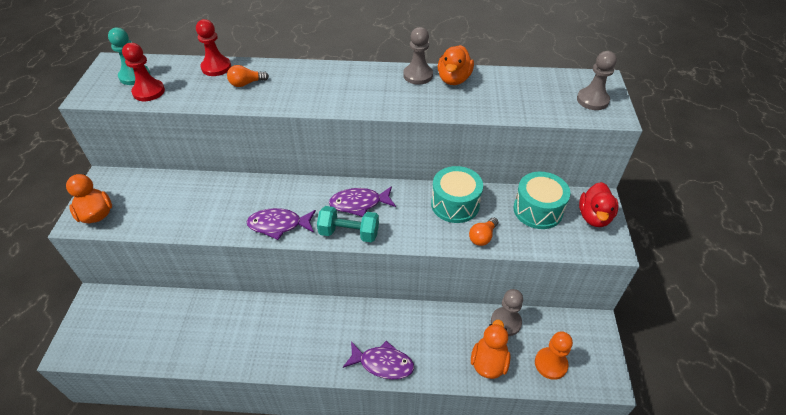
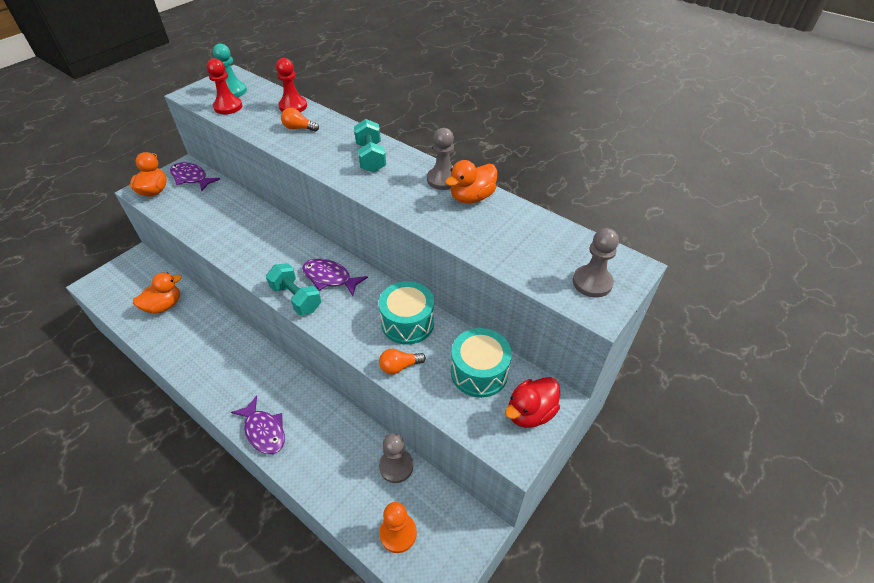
camera: 35 degrees right, 0 degrees up
purple fish [246,208,316,240] -> purple fish moved to [170,162,220,191]
orange duck [471,320,511,379] -> orange duck moved to [133,272,182,314]
none -> turquoise dumbbell [354,119,386,172]

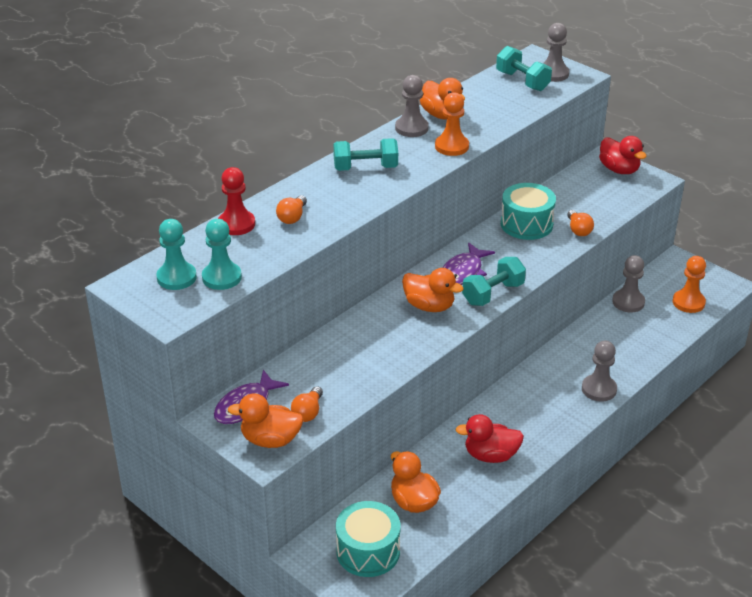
camera: 85 degrees left, 10 degrees down
red pawn [207,58,242,114] -> turquoise pawn [202,219,242,290]
purple fish [231,396,285,454] -> grey pawn [582,341,617,402]
turquoise drum [451,328,512,398] -> turquoise drum moved to [336,501,401,577]
none -> orange light bulb [291,386,323,422]
none -> orange duck [402,268,464,312]
none -> orange pawn [435,92,469,156]
none -> red duck [455,414,524,463]
none -> turquoise dumbbell [496,46,552,91]

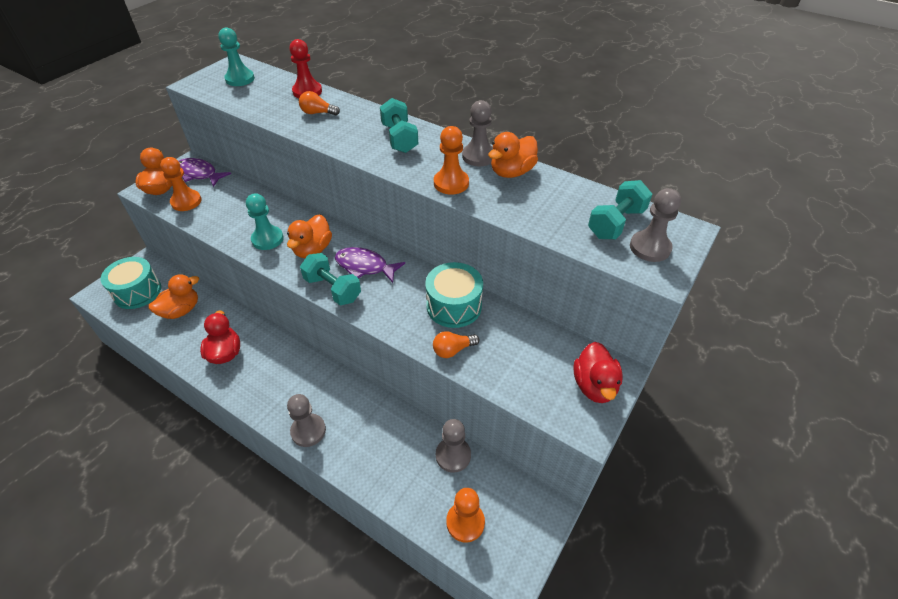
camera: 80 degrees right, 10 degrees up
turquoise pawn [202,219,242,290] -> turquoise pawn moved to [246,193,284,250]
orange light bulb [291,386,323,422] -> orange pawn [160,157,202,211]
red duck [599,136,647,174] -> red duck turned 45 degrees counterclockwise [573,342,623,403]

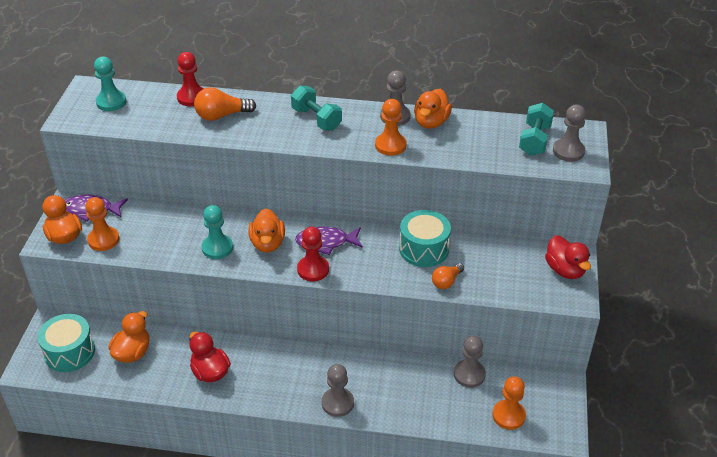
camera: 25 degrees left, 5 degrees down
orange light bulb [299,91,340,115] -> orange light bulb [194,87,256,121], size x1.53
turquoise dumbbell [300,253,361,305] -> red pawn [297,227,329,281]

